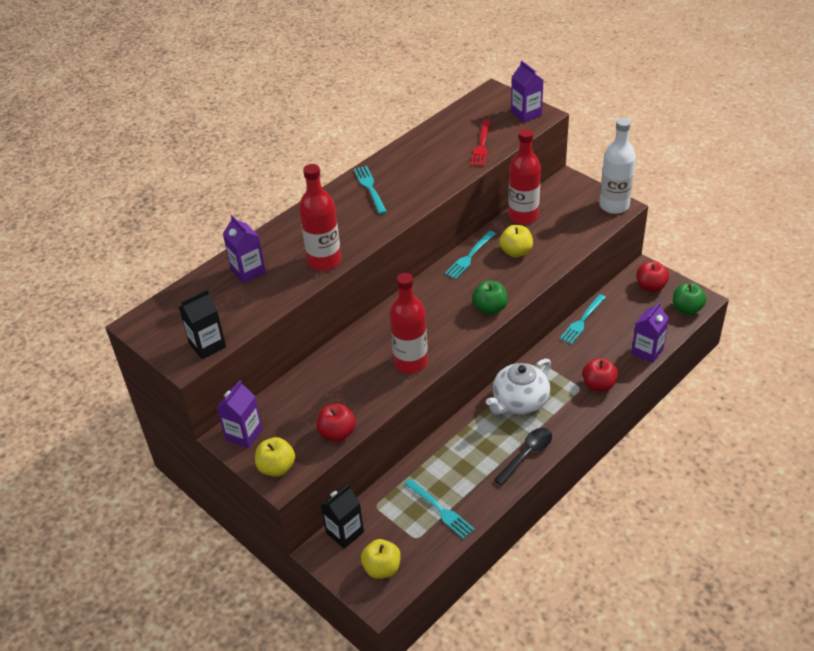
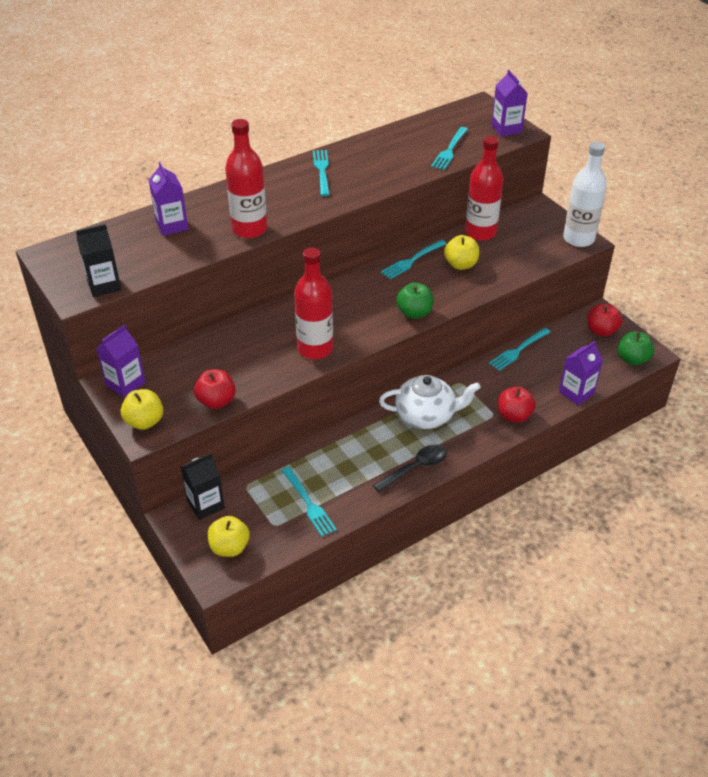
camera: 10 degrees right, 0 degrees up
red fork [470,119,491,167] -> turquoise fork [431,127,468,170]
white teapot [486,359,551,415] -> white teapot turned 150 degrees counterclockwise [379,375,481,429]

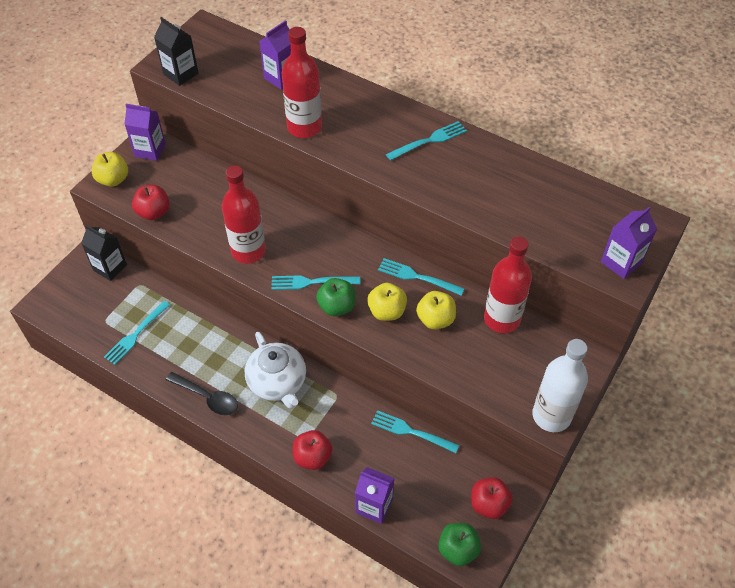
camera: 65 degrees right, 10 degrees up
yellow apple [207,516,250,557] -> yellow apple moved to [367,283,407,321]
turquoise fork [431,127,468,170] -> turquoise fork moved to [271,275,360,290]

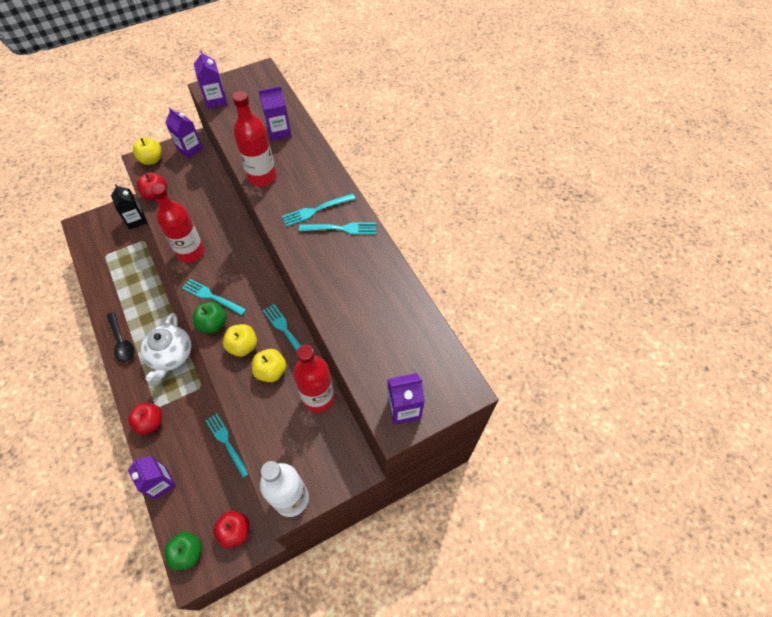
camera: 30 degrees right, 5 degrees up
turquoise fork [104,301,170,365] -> turquoise fork moved to [282,193,356,227]
black carton [154,17,198,86] -> purple carton [194,50,228,109]

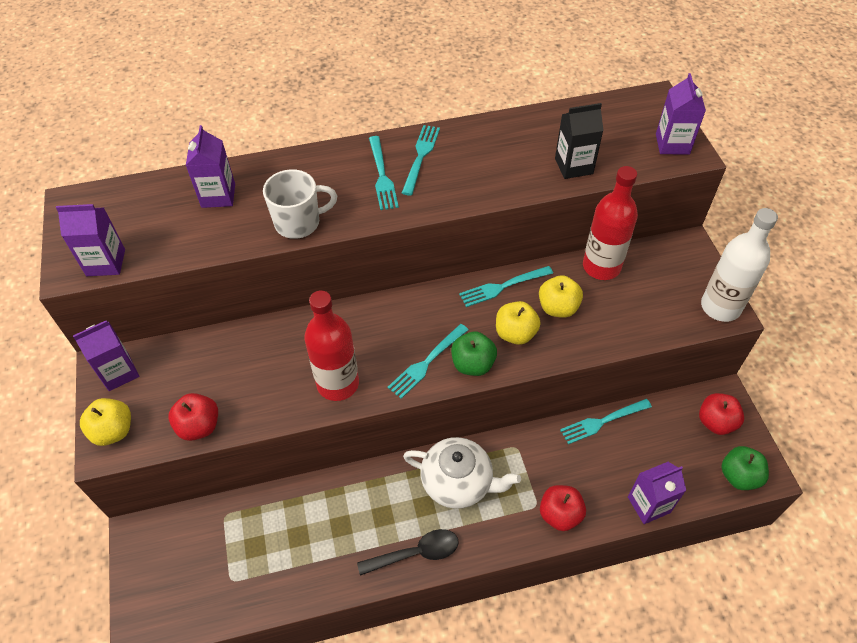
camera: 75 degrees left, 5 degrees down
black carton [111,184,147,230] -> black carton moved to [555,103,604,179]
red bottle [232,91,276,186] -> white mug [263,169,337,239]

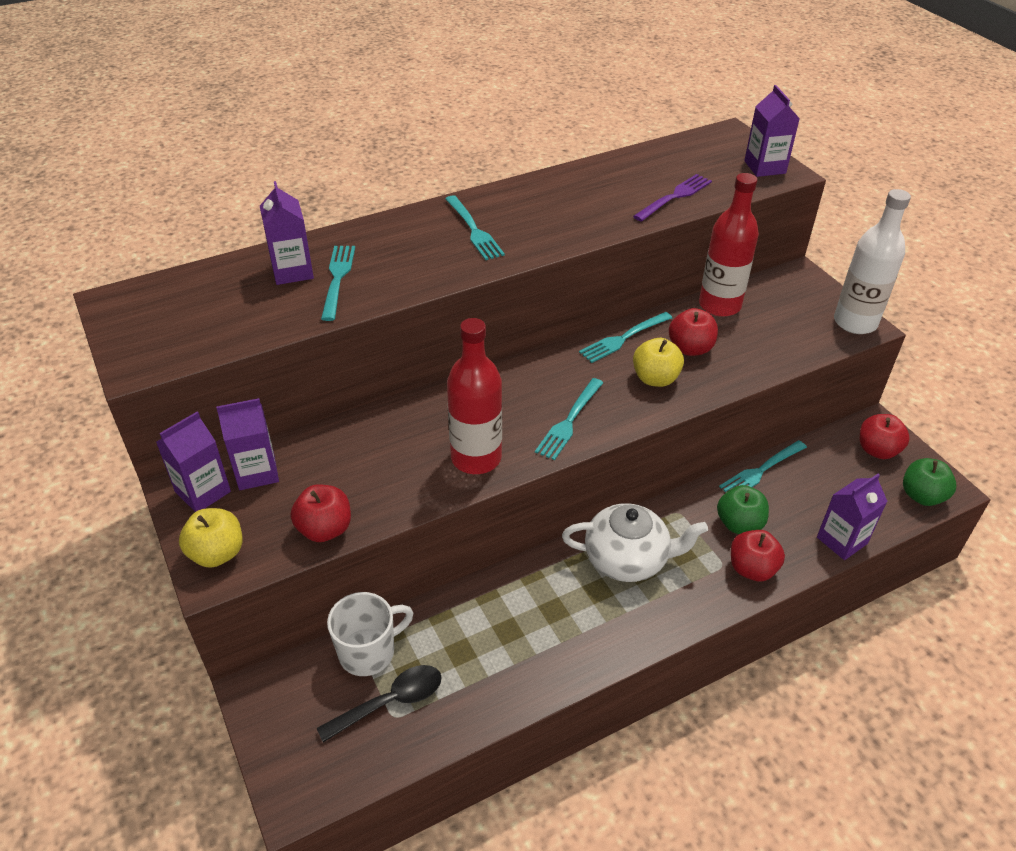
camera: 15 degrees left, 10 degrees down
purple carton [56,204,125,276] -> purple carton moved to [216,398,279,490]
white mug [263,169,337,239] -> white mug moved to [327,592,414,676]
black spoon [357,529,459,576] -> black spoon moved to [317,665,442,742]
turquoise fork [402,125,440,196] -> turquoise fork moved to [321,246,355,321]
green apple [451,331,497,376] -> green apple moved to [717,485,769,534]
yellow apple [539,275,583,318] -> red apple [669,308,718,356]
black carton [555,103,604,179] -> purple fork [633,174,712,222]

